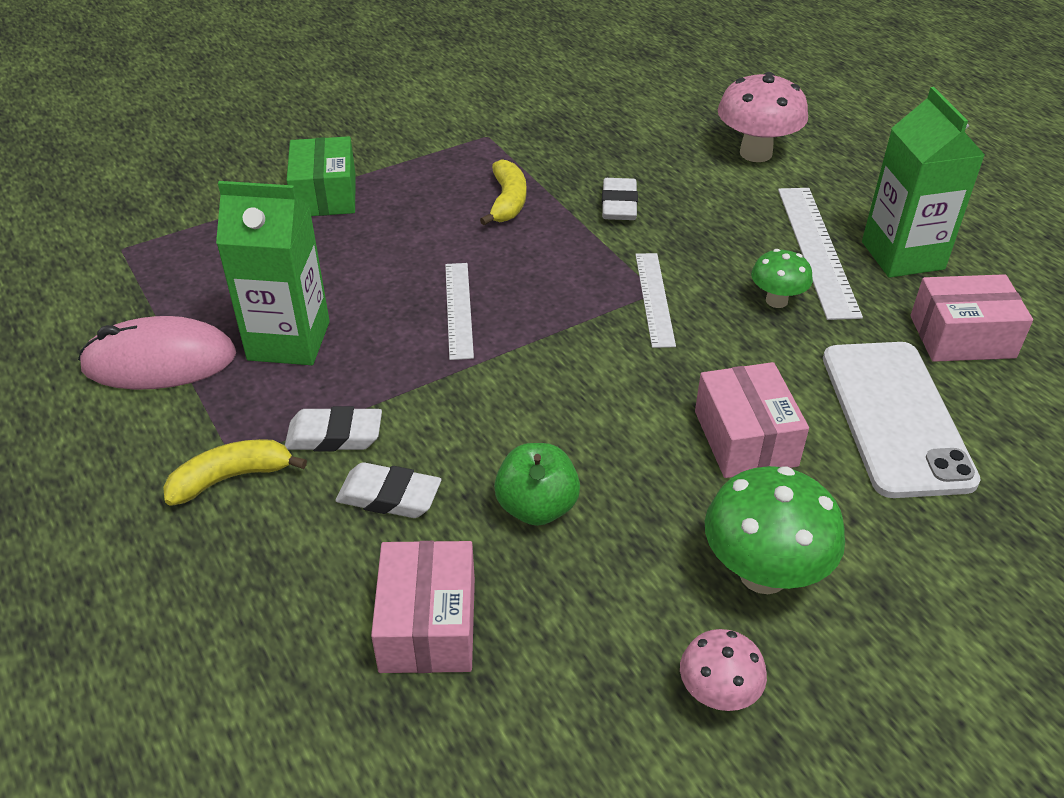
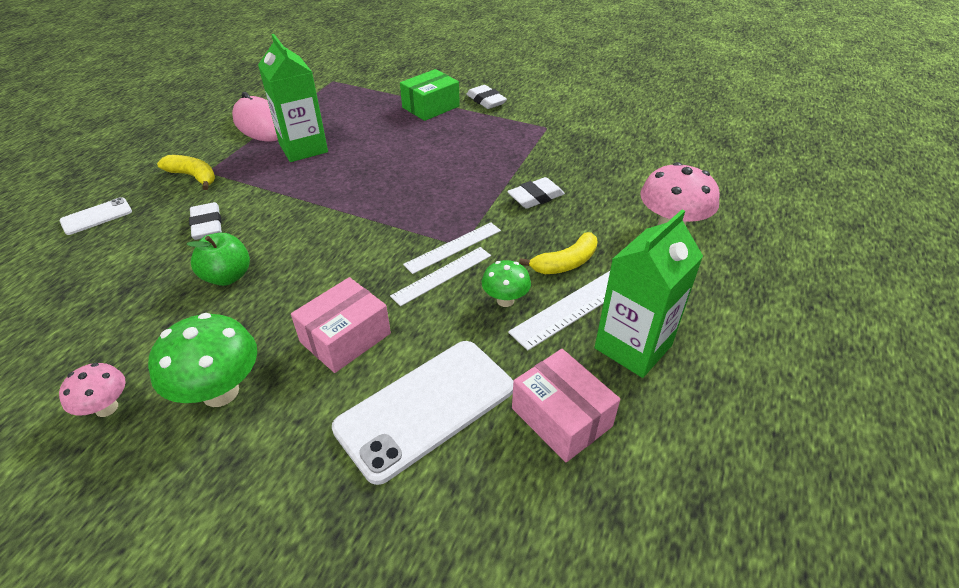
camera: 55 degrees right, 0 degrees up
white eraser [285,406,382,451] -> white eraser moved to [466,85,507,109]
pink box [371,541,475,673] -> none
white ruler [445,263,474,360] -> white ruler moved to [390,247,491,306]
yellow banana [480,159,526,225] -> yellow banana moved to [519,232,598,274]
none -> white phone [60,197,132,235]

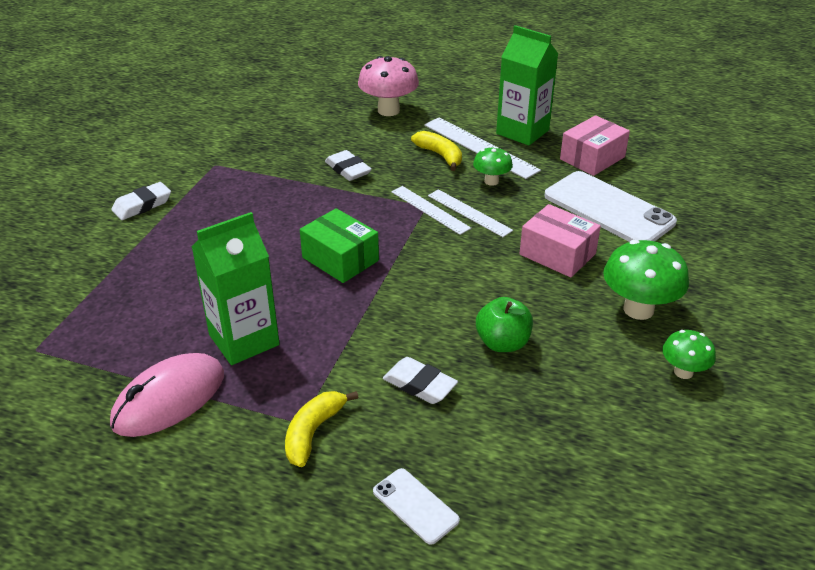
camera: 95 degrees left, 5 degrees down
pink mushroom [59,363,126,417] -> green mushroom [662,330,716,379]
white eraser [189,202,222,240] -> white eraser turned 60 degrees clockwise [383,357,458,404]
green box [400,69,460,121] -> green box moved to [300,208,379,283]

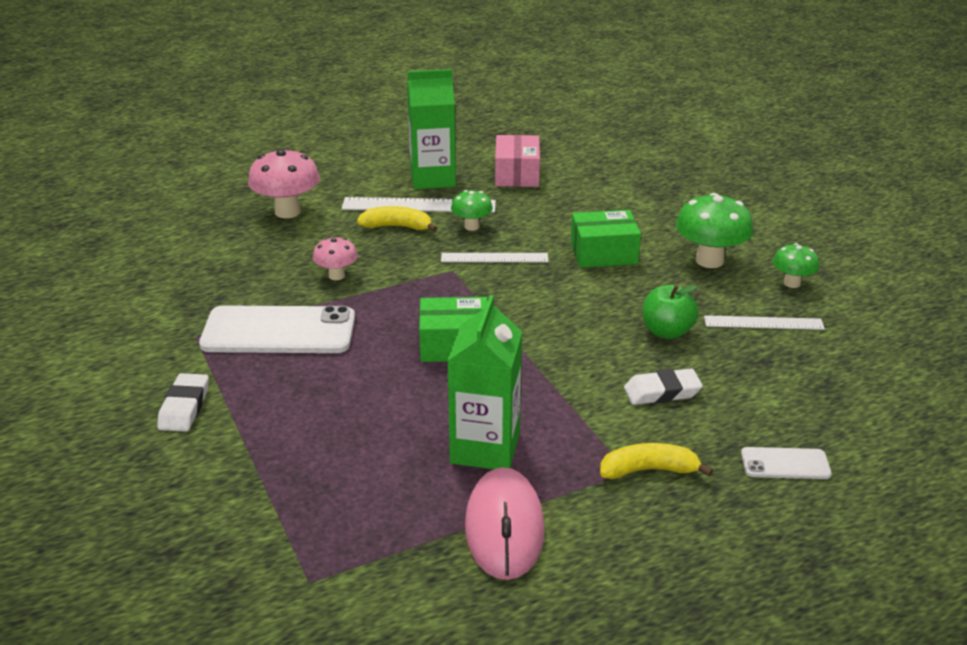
camera: 45 degrees left, 5 degrees down
yellow banana [285,391,359,467] -> yellow banana turned 105 degrees clockwise [600,443,713,479]
white eraser [325,150,372,181] -> pink mushroom [313,237,358,280]
white ruler [391,186,471,235] -> white ruler moved to [704,315,825,330]
pink box [519,204,601,277] -> green box [571,210,641,268]
white phone [544,171,677,242] -> white phone moved to [199,305,355,353]

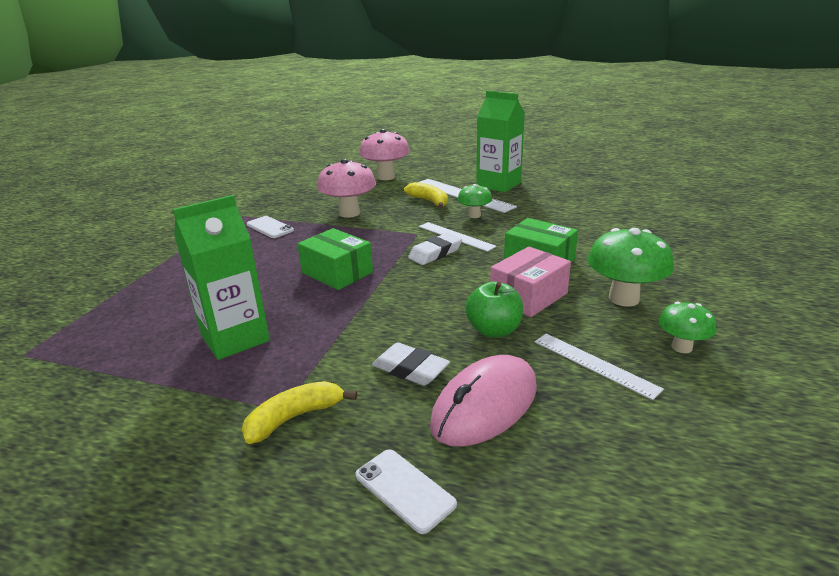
camera: 45 degrees right, 5 degrees down
white eraser [157,373,209,432] -> white eraser moved to [408,233,462,265]
white phone [199,305,355,353] -> white phone [246,216,294,238], size x0.49
pink mushroom [313,237,358,280] -> pink mushroom [317,159,376,218], size x1.73
pink mouse [465,467,544,580] -> pink mouse moved to [430,355,537,447]
pink box [495,135,540,187] -> pink box moved to [490,246,571,317]
yellow banana [600,443,713,479] -> yellow banana turned 75 degrees counterclockwise [242,381,357,444]

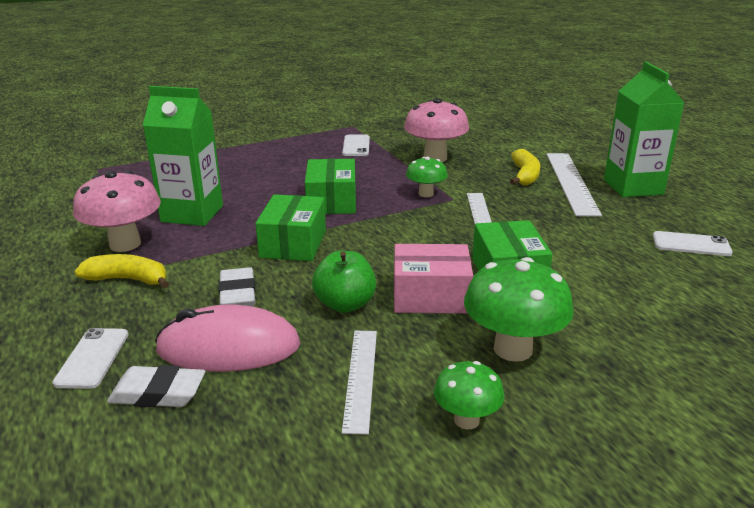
camera: 45 degrees right, 0 degrees up
pink mushroom [359,129,410,180] -> pink mushroom moved to [73,171,161,252]
white eraser [408,233,462,265] -> white eraser moved to [107,365,205,407]
green mushroom [458,184,492,218] -> green mushroom moved to [406,157,448,197]
none -> green box [255,194,326,261]
none -> white phone [653,231,733,256]

